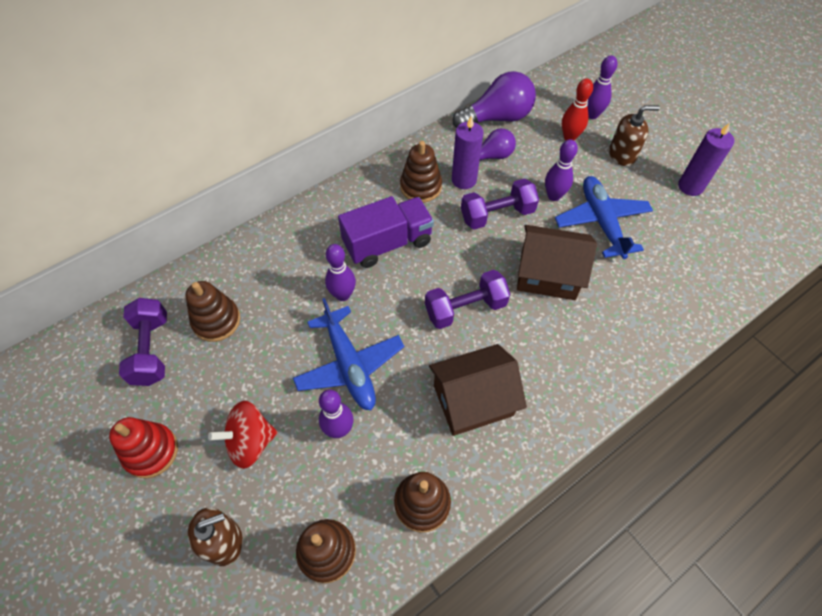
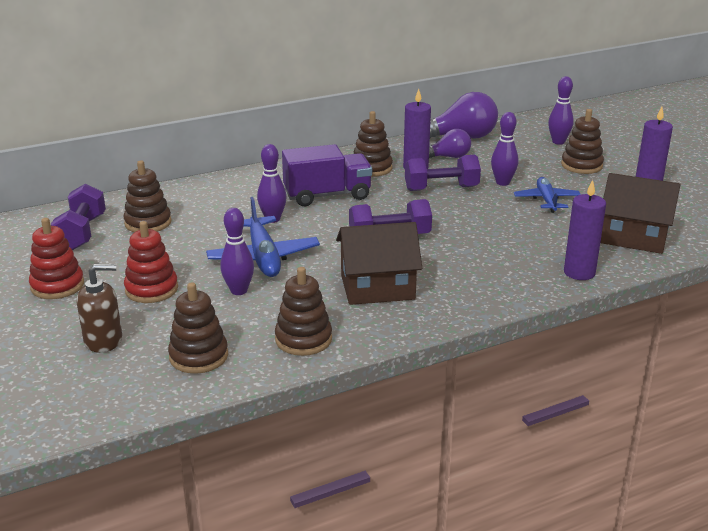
camera: 10 degrees right, 30 degrees down
red spinning top [208,401,277,469] -> red stacking toy [124,221,178,303]
brown house [517,225,597,300] -> brown house moved to [600,173,681,254]
blue plane [555,176,653,259] -> blue plane [514,177,581,213], size x0.66
red bowling pin [562,79,593,141] -> none
brown soap dispenser [609,105,660,166] -> brown stacking toy [561,109,604,174]
none -> purple candle [564,180,606,280]

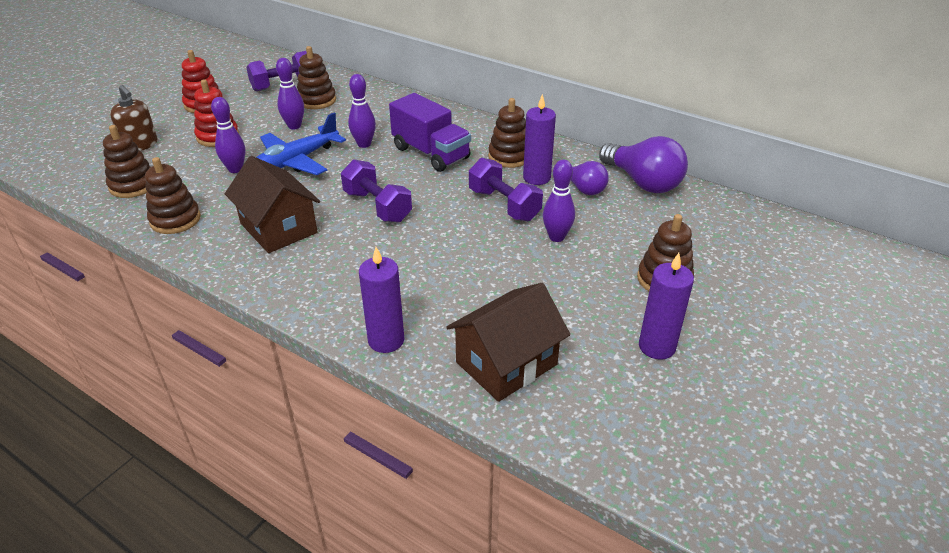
camera: 60 degrees right, 10 degrees up
blue plane [514,177,581,213] -> none
purple bowling pin [548,76,574,145] -> purple bowling pin moved to [276,58,304,130]
brown house [600,173,681,254] -> brown house turned 60 degrees clockwise [446,283,570,402]

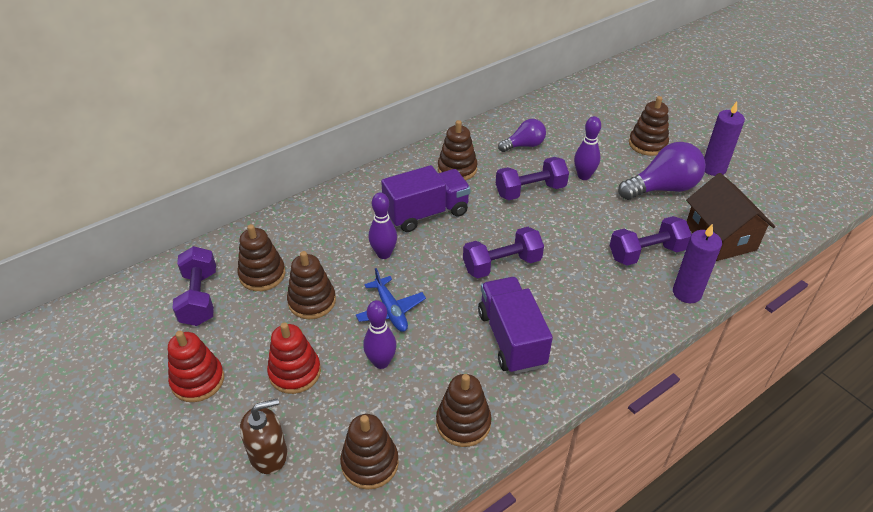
camera: 70 degrees left, 5 degrees up
brown house [225,156,320,253] -> purple truck [478,277,553,374]
blue plane [256,112,346,175] -> blue plane [356,268,426,332], size x0.66
purple bowling pin [276,58,304,130] -> brown stacking toy [287,251,336,319]
purple candle [523,94,556,185] -> none
purple light bulb [599,136,688,193] -> purple light bulb moved to [618,142,706,200]
none -> purple dumbbell [609,216,691,266]

